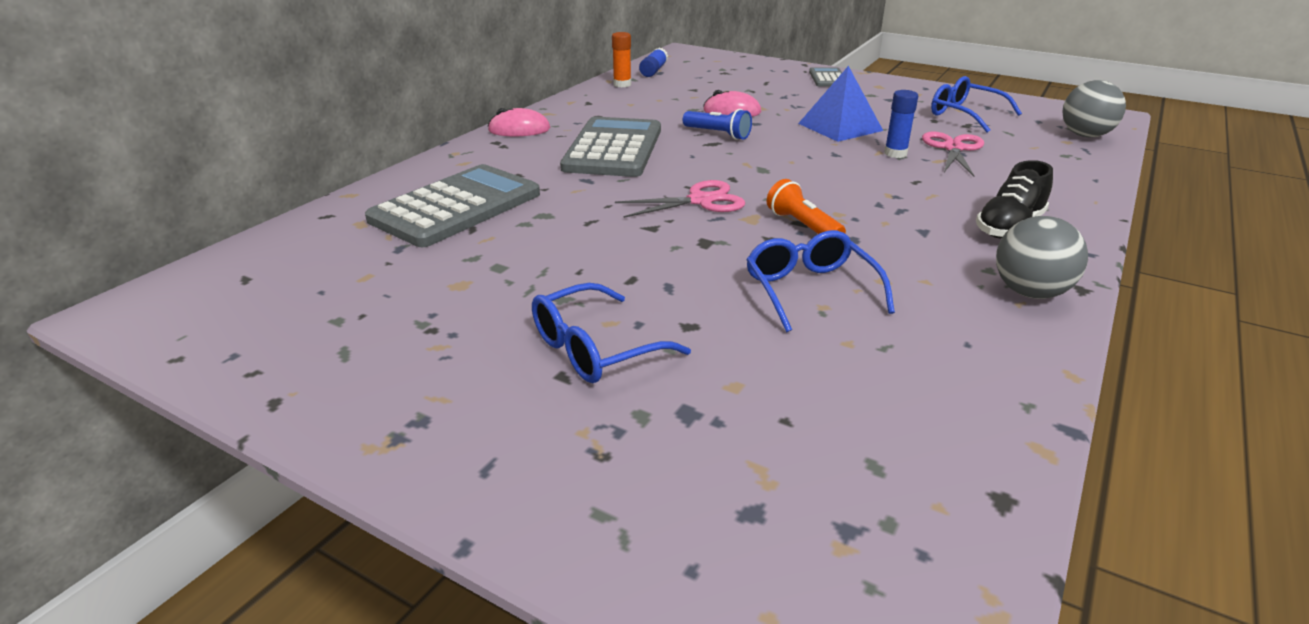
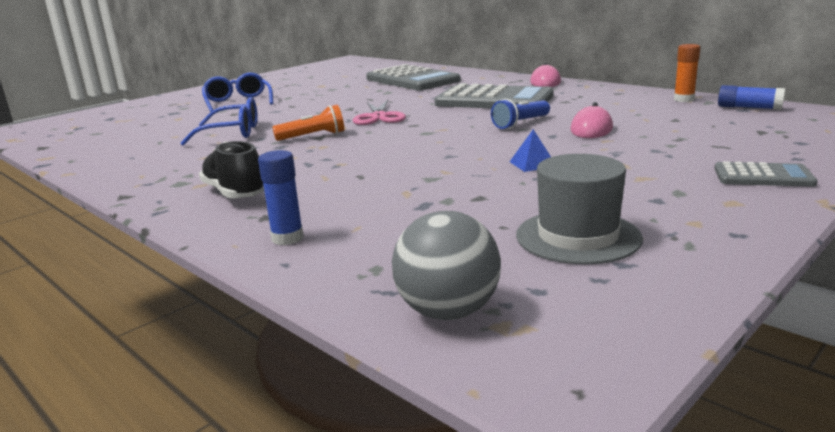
camera: 105 degrees right, 10 degrees down
blue pyramid [798,66,883,142] -> blue pyramid [510,129,551,172], size x0.48
blue glue stick [884,90,918,158] -> blue glue stick moved to [258,150,304,245]
pink scissors [922,131,984,177] -> none
blue glasses [931,76,1022,133] -> grey hat [516,154,643,264]
grey ball [996,216,1088,299] -> none

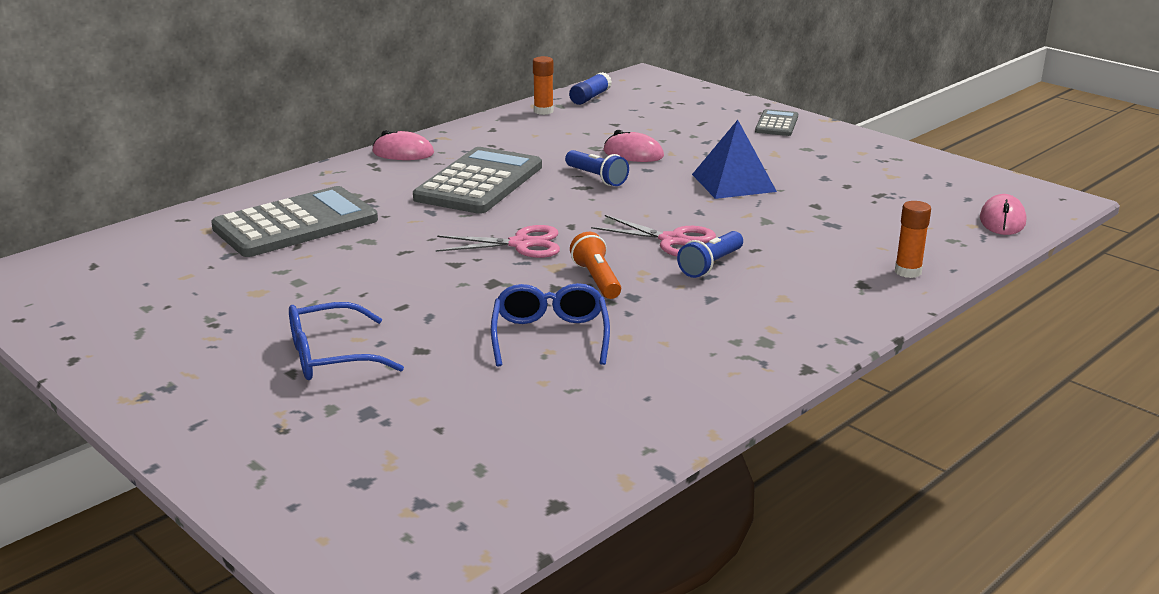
camera: 90 degrees left, 5 degrees up
black shoe [199,141,264,198] -> none
blue glue stick [258,150,304,245] -> orange glue stick [895,201,931,278]
grey ball [392,211,501,320] -> pink mouse [980,194,1026,235]
blue pyramid [510,129,551,172] -> blue pyramid [692,120,777,199], size x2.07
grey hat [516,154,643,264] -> none
none -> pink scissors [591,215,716,256]
none -> blue flashlight [677,231,743,278]

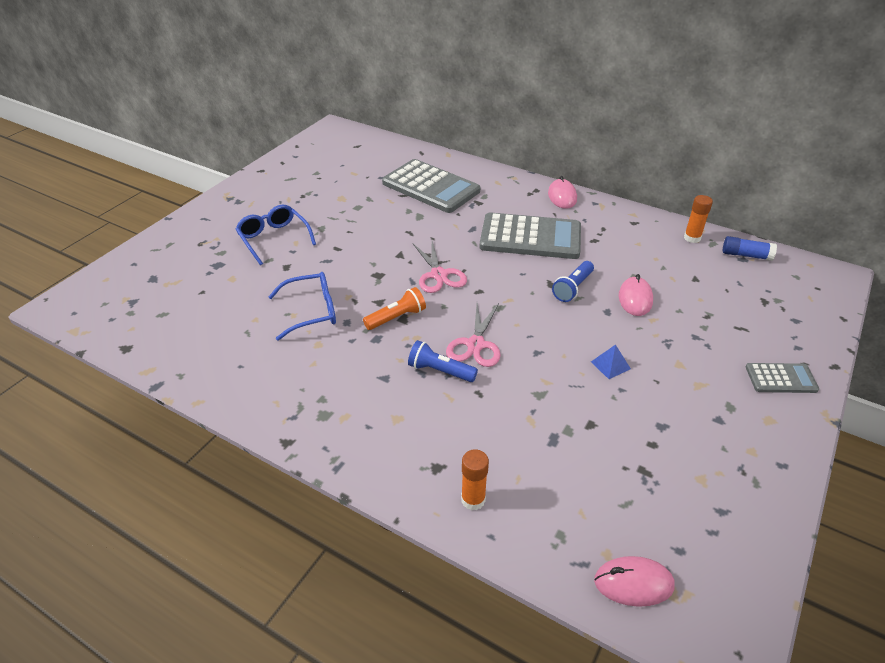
camera: 75 degrees right, 15 degrees up
blue pyramid [692,120,777,199] -> blue pyramid [591,345,631,379], size x0.48

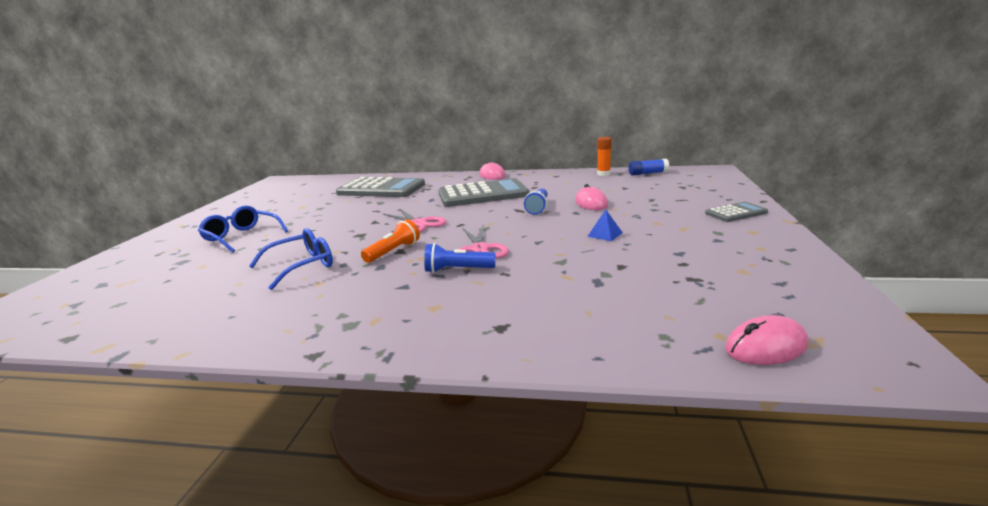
camera: 20 degrees left, 20 degrees down
orange glue stick [461,449,489,510] -> none

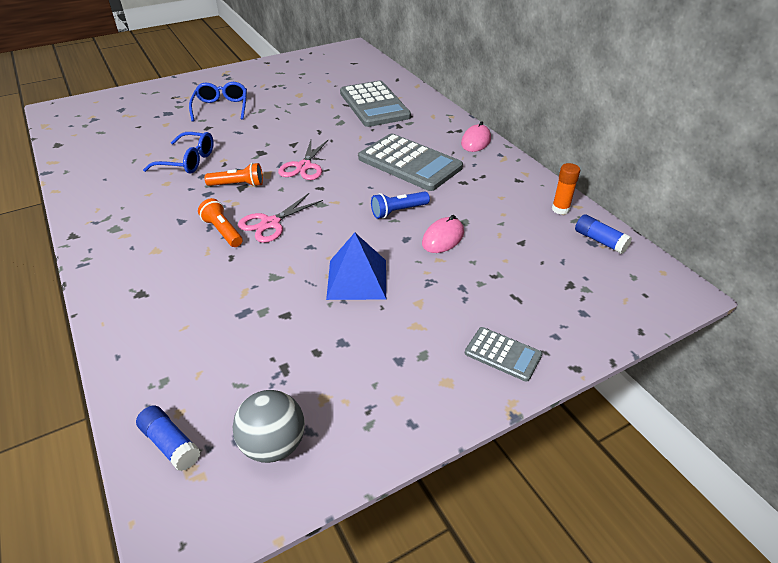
camera: 50 degrees right, 20 degrees up
blue flashlight [424,243,496,273] -> orange flashlight [198,198,243,247]
blue pyramid [587,210,623,241] -> blue pyramid [326,233,386,300], size x2.07
pink mouse [725,315,808,365] -> blue glue stick [136,405,201,471]
none -> grey ball [232,390,305,463]

